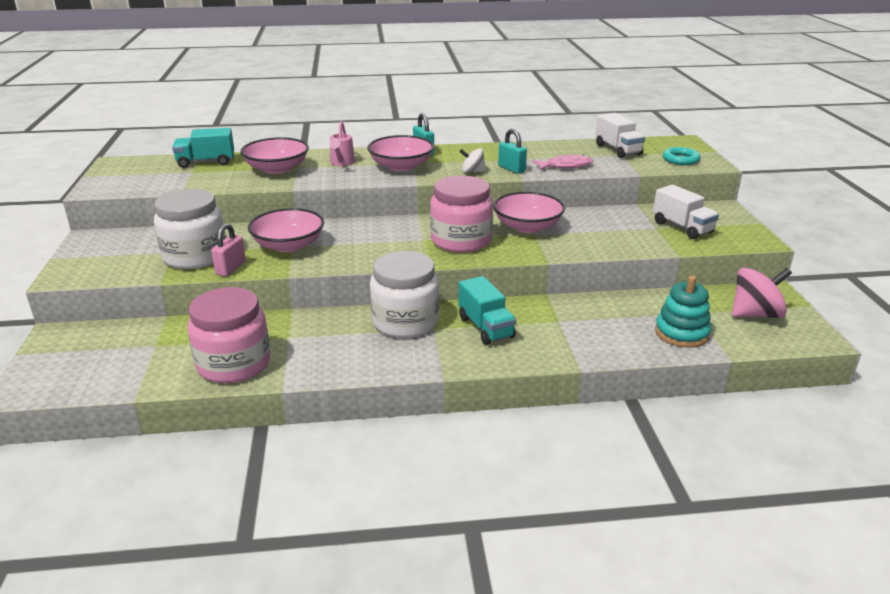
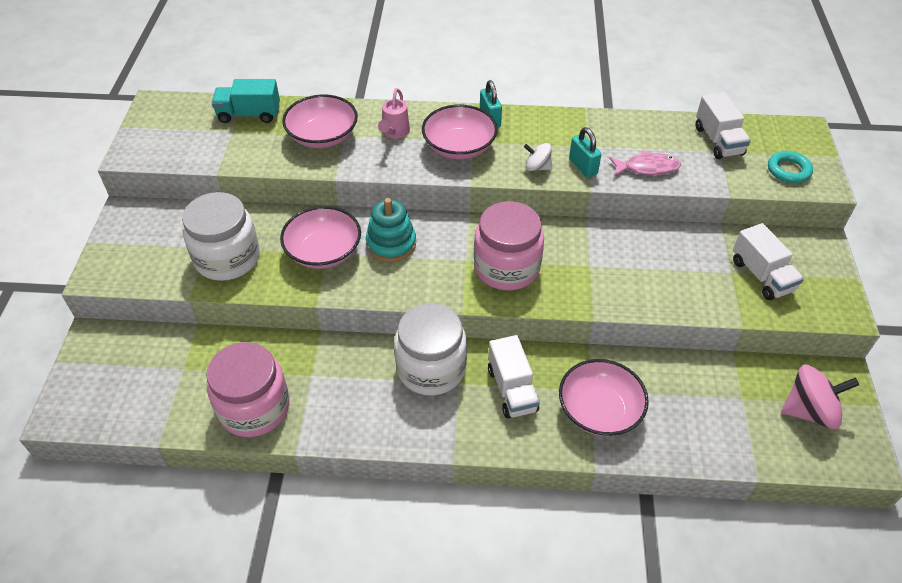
camera: 10 degrees right, 20 degrees up
pink padlock [211,223,246,276] -> none
turquoise truck [459,276,516,345] -> white truck [488,335,540,418]
pink bowl [493,192,565,233] -> pink bowl moved to [559,359,649,436]
turquoise stacking toy [655,276,711,348] -> turquoise stacking toy moved to [366,198,416,262]

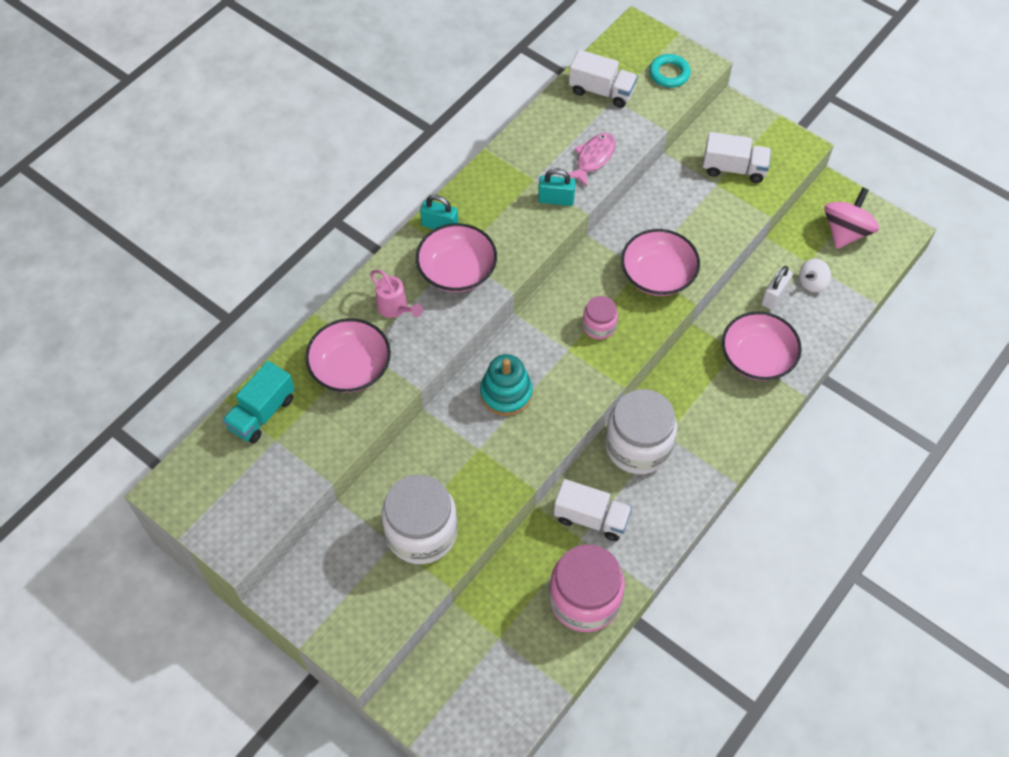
camera: 55 degrees left, 10 degrees up
pink bowl [280,206,361,269] -> pink bowl moved to [621,229,700,296]
pink jar [474,201,544,290] -> pink jar [583,296,618,339], size x0.51
white truck [488,335,540,418] -> white truck moved to [554,479,632,541]
white spinning top [524,143,552,171] -> white spinning top moved to [799,259,831,292]
none -> white padlock [761,266,793,310]

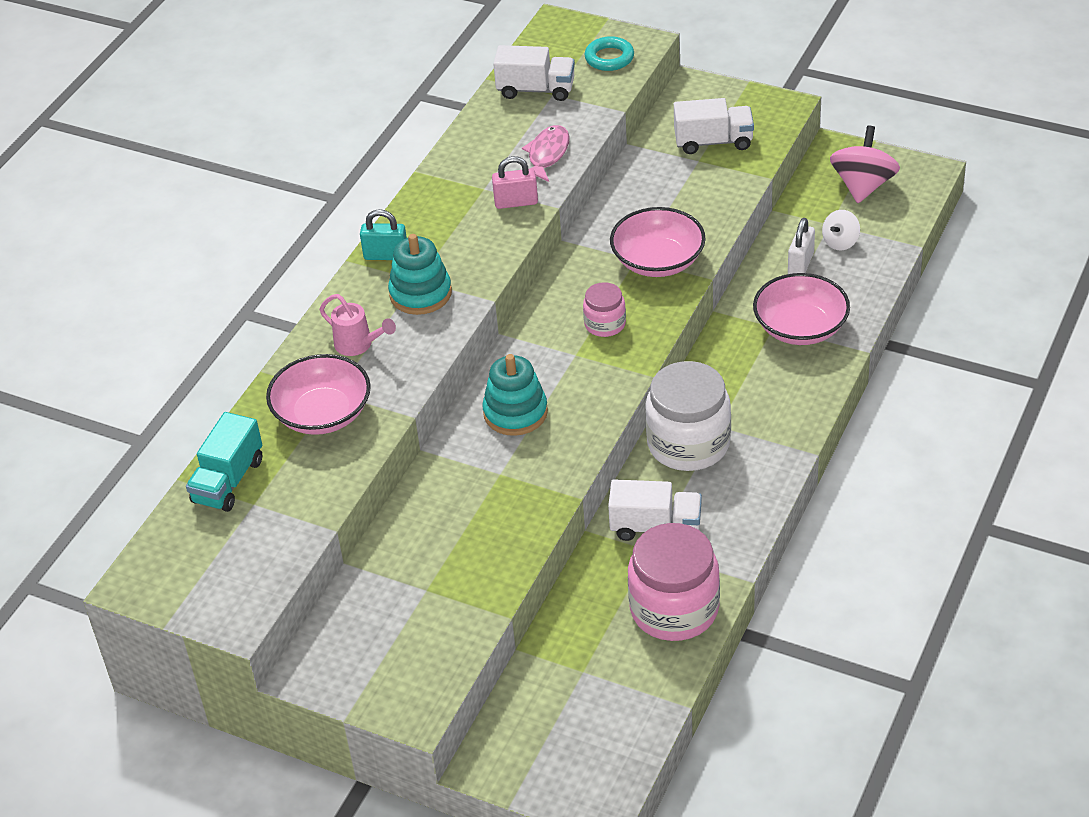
camera: 10 degrees left, 15 degrees down
white jar [381,475,458,564] -> none
pink bowl [416,223,497,292] -> turquoise stacking toy [388,234,452,315]
turquoise padlock [538,169,576,206] -> pink padlock [492,156,538,209]

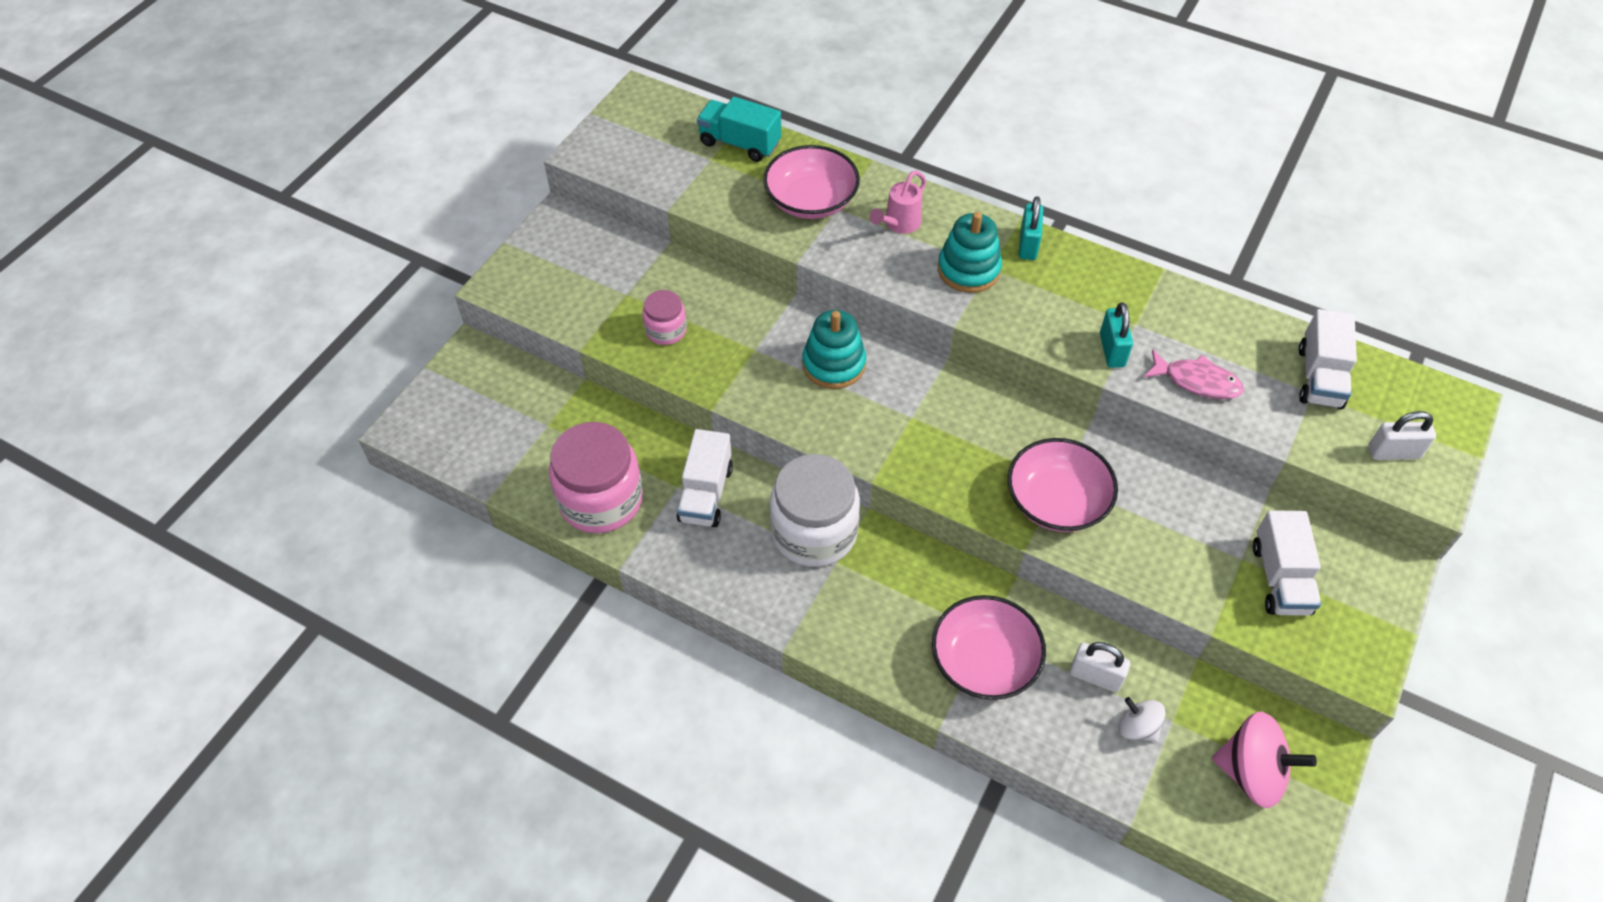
camera: 90 degrees right, 10 degrees up
pink padlock [492,156,538,209] -> turquoise padlock [1100,302,1133,368]
pink jar [583,282,626,337] -> pink jar moved to [642,290,687,345]
turquoise ring [585,36,634,71] -> white padlock [1368,411,1436,460]

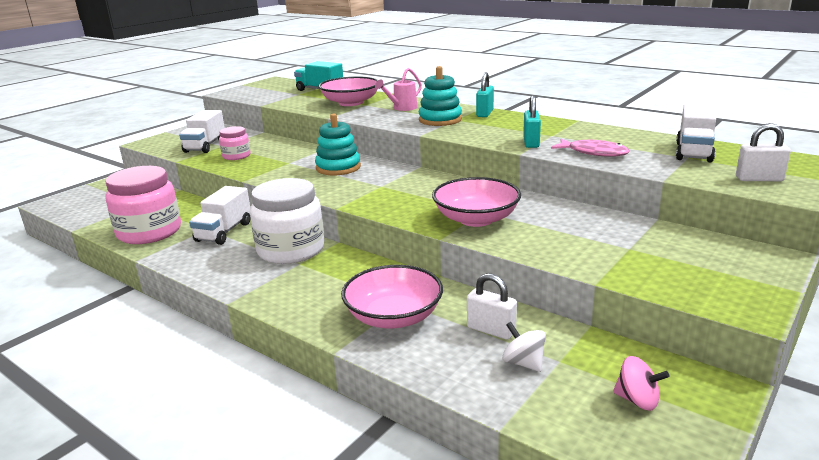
camera: 10 degrees right, 30 degrees down
pink spinning top [1212,712,1317,808] -> pink spinning top [613,356,669,411], size x0.57
white truck [1253,510,1321,616] -> white truck moved to [179,110,225,153]

